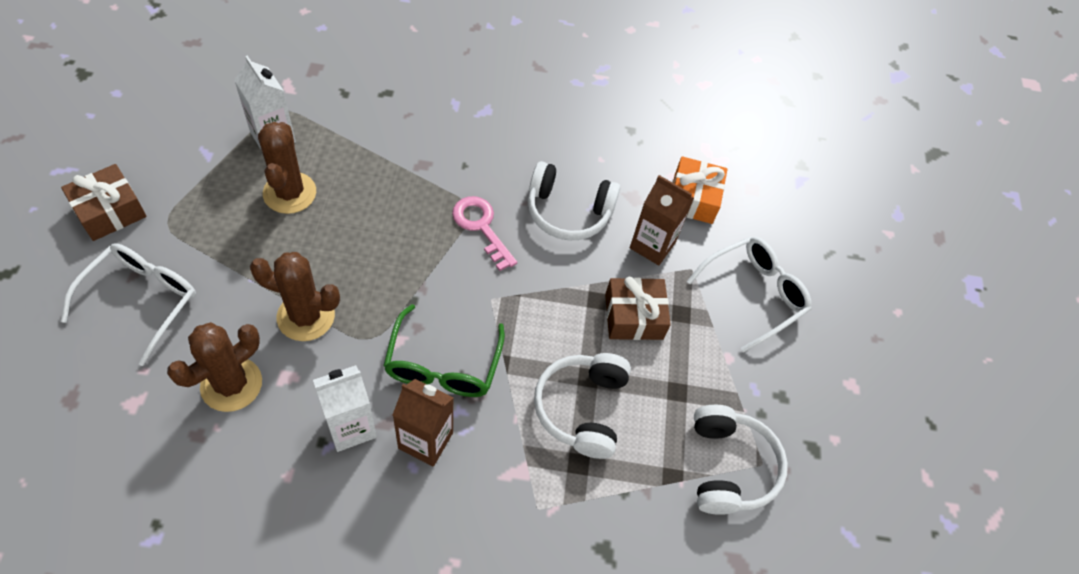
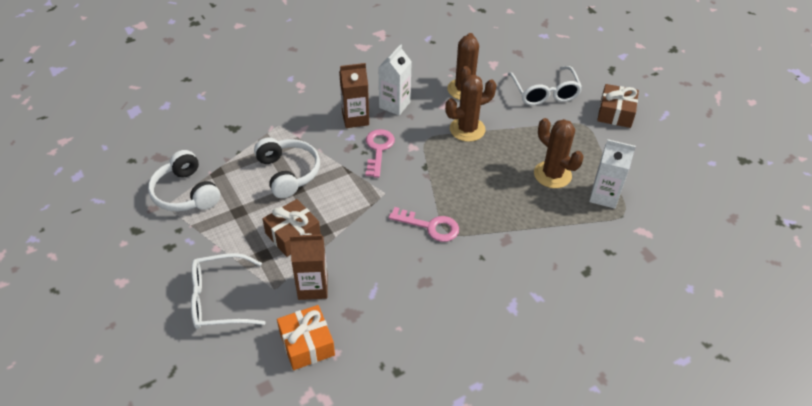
camera: 150 degrees right, 10 degrees down
green glasses [383,304,505,397] -> pink key [366,129,395,178]
white headphones [528,161,620,240] -> none
white glasses [687,237,811,352] -> white glasses turned 60 degrees clockwise [191,253,265,329]

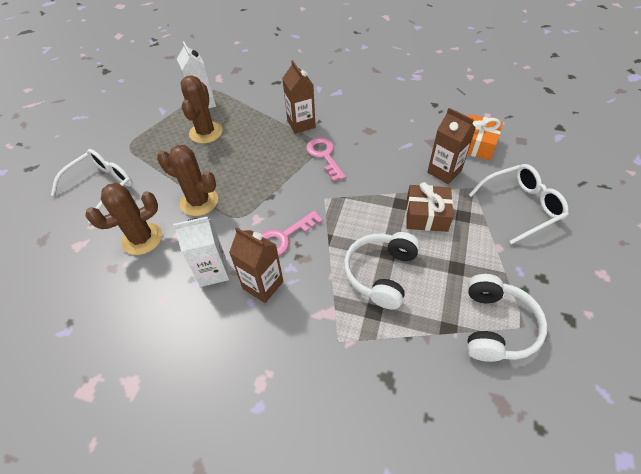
camera: 130 degrees left, 5 degrees up
white glasses [191,253,265,329] -> white glasses turned 60 degrees counterclockwise [469,164,569,244]
brown gift [597,84,639,128] -> none
none -> brown carton [282,60,316,134]

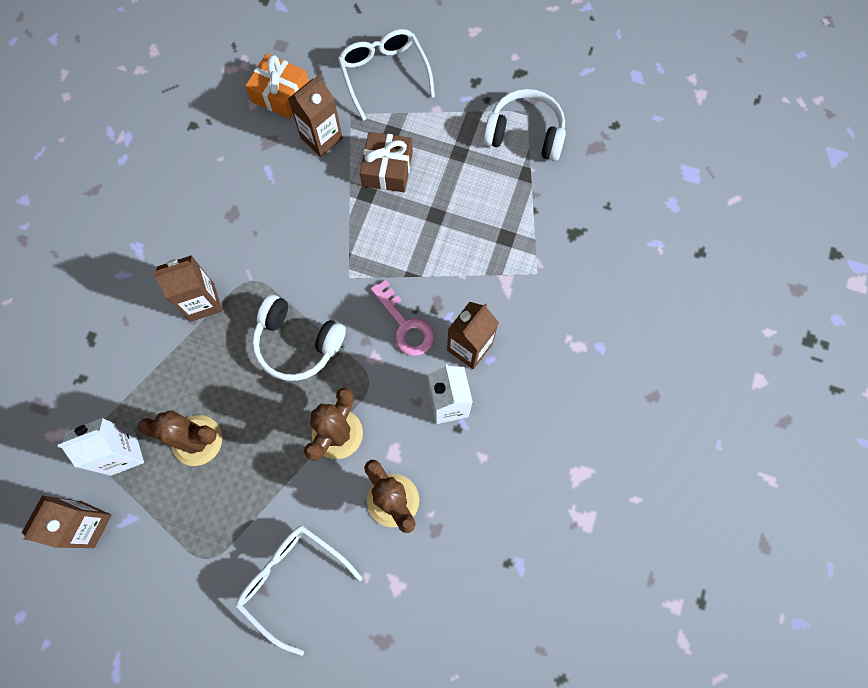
camera: 90 degrees left, 20 degrees up
pink key [306,137,346,182] -> none
white headphones [344,232,420,309] -> white headphones moved to [252,295,346,381]
none -> brown carton [22,495,112,548]

